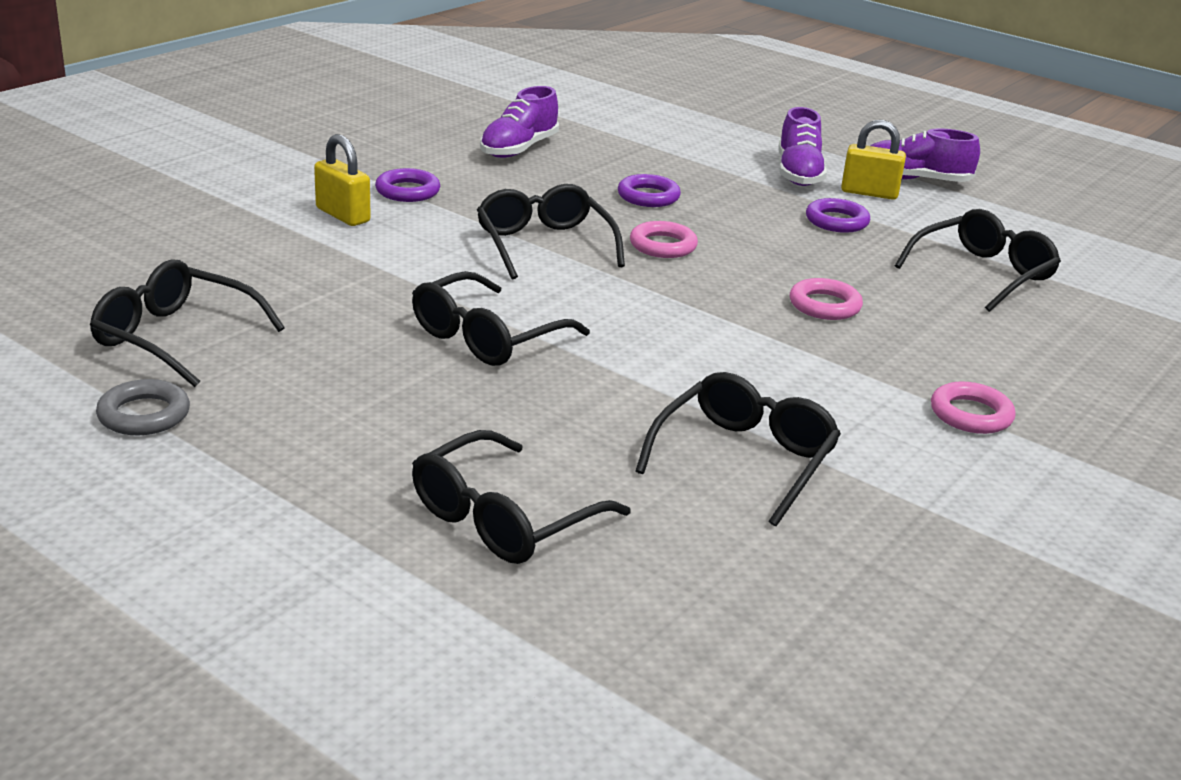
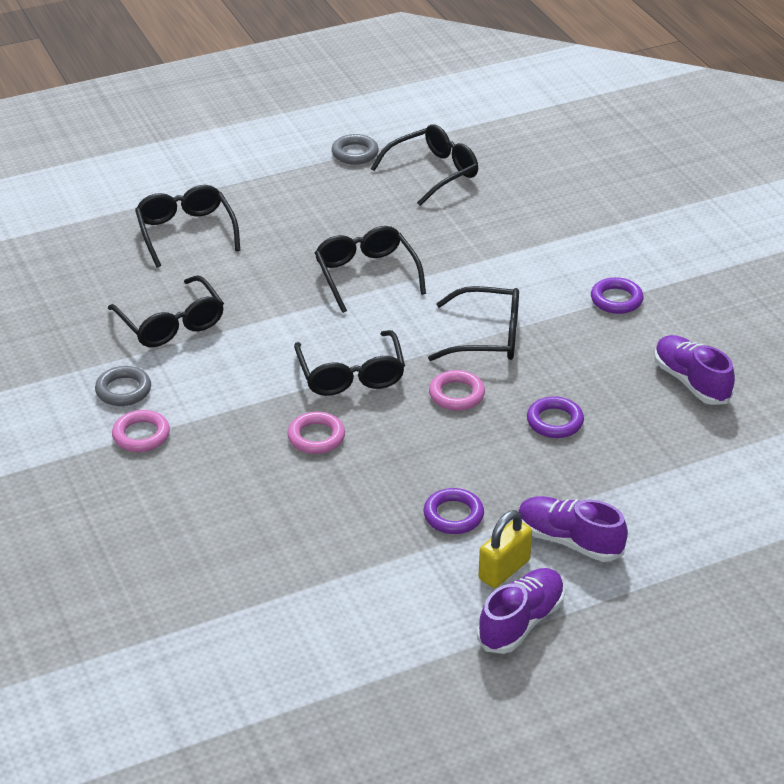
camera: 120 degrees right, 10 degrees up
yellow padlock [314,134,371,226] -> none
black glasses [895,209,1061,312] -> black glasses moved to [294,330,405,396]
none -> grey ring [95,366,151,406]

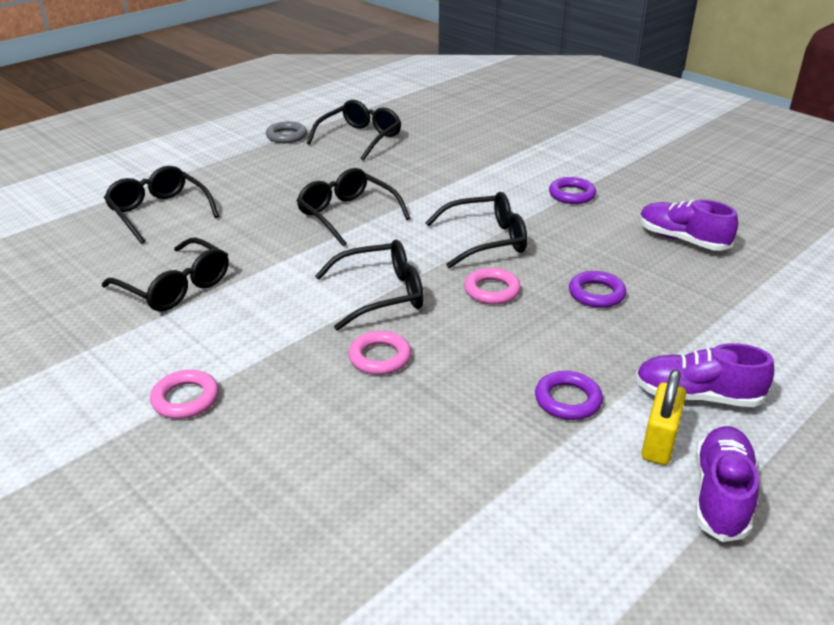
camera: 20 degrees left, 5 degrees down
grey ring [95,366,151,406] -> none
black glasses [294,330,405,396] -> black glasses turned 75 degrees counterclockwise [315,240,424,331]

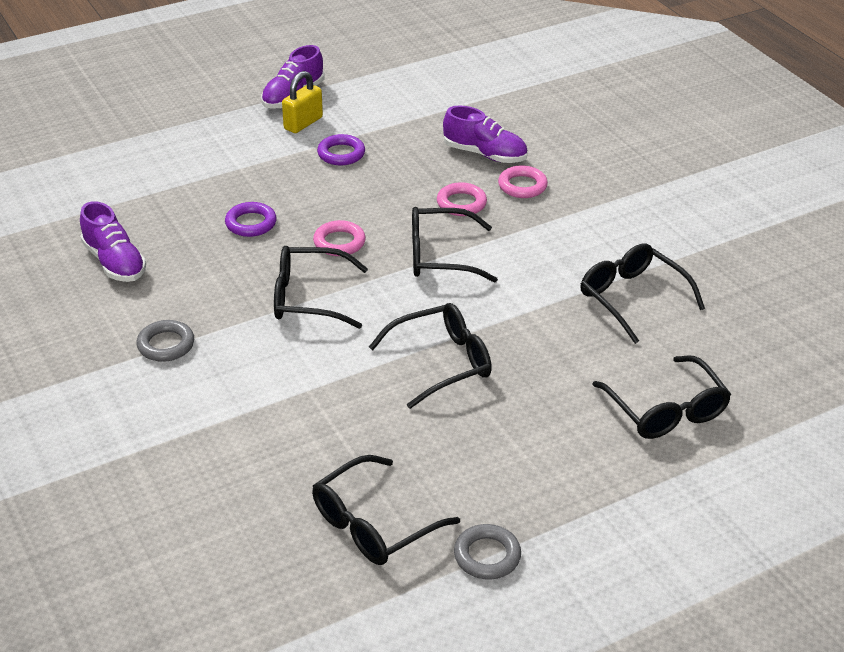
camera: 165 degrees left, 5 degrees up
pink ring [150,370,219,419] -> pink ring moved to [498,165,548,198]
black glasses [297,168,410,247] -> black glasses turned 90 degrees counterclockwise [369,303,492,409]
purple ring [549,177,596,204] -> grey ring [136,320,194,362]
purple shoe [635,343,774,407] -> purple shoe moved to [443,105,528,163]

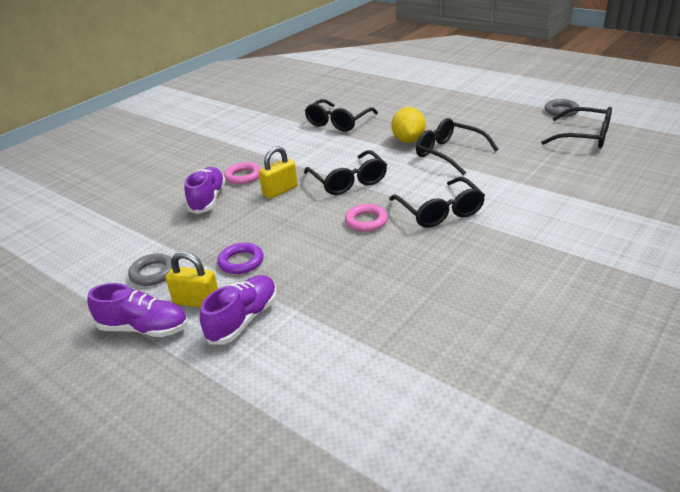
camera: 110 degrees left, 5 degrees down
purple shoe [80,201,146,282] -> purple shoe moved to [200,275,277,345]
grey ring [136,320,194,362] -> grey ring moved to [128,253,172,286]
purple ring [225,202,277,237] -> none
pink ring [437,182,487,216] -> yellow padlock [259,146,298,199]
black glasses [592,356,731,439] -> none
none -> yellow lemon [391,107,426,143]

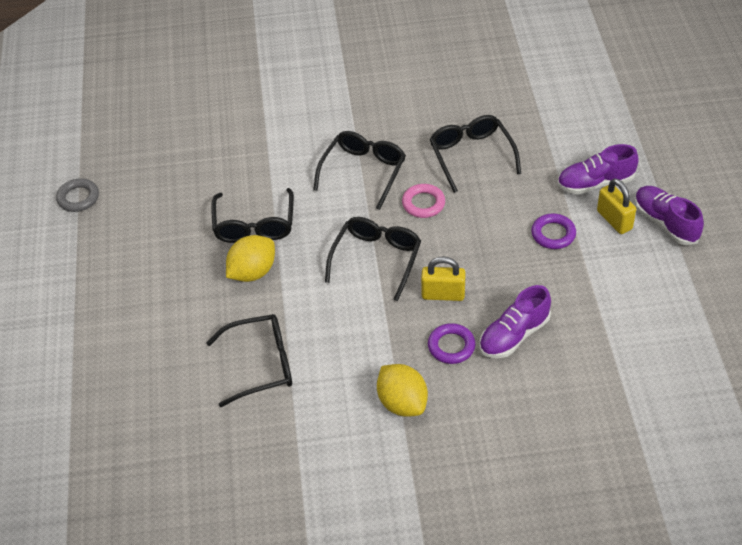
camera: 135 degrees left, 15 degrees up
grey ring [128,253,172,286] -> none
pink ring [224,162,261,185] -> purple ring [428,323,476,364]
black glasses [541,107,612,148] -> black glasses moved to [430,115,521,193]
none -> yellow lemon [377,364,428,416]

